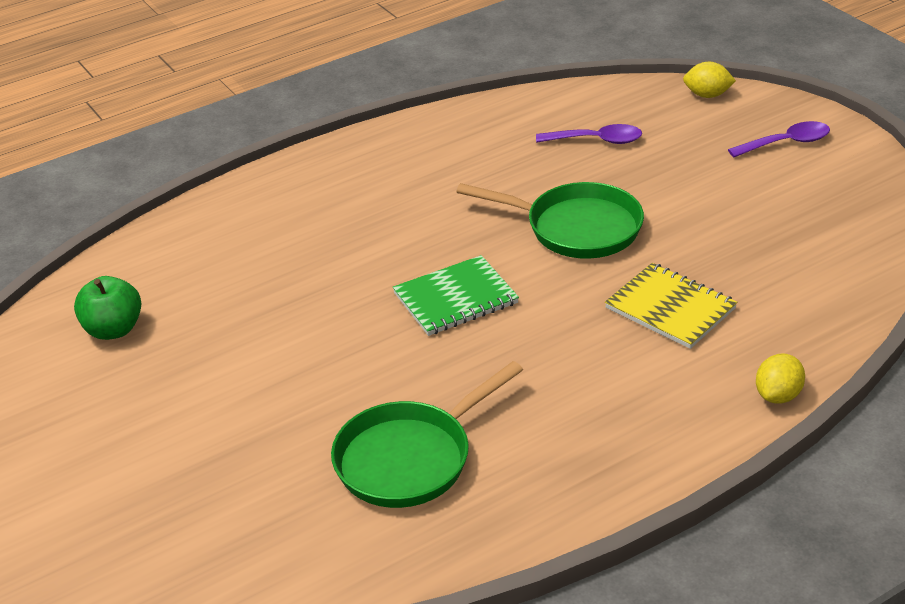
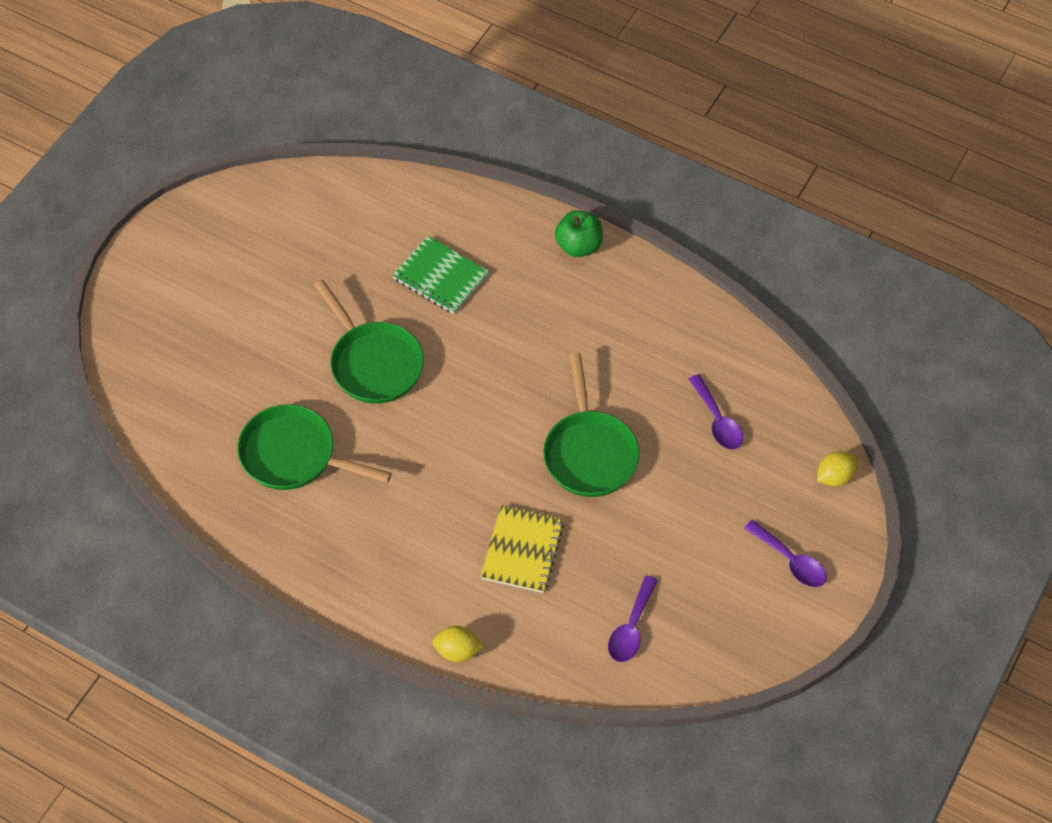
camera: 60 degrees right, 20 degrees up
green apple [74,276,141,340] -> green apple moved to [555,210,603,257]
green notebook [393,255,519,336] -> green notebook moved to [392,236,489,314]
yellow lemon [683,62,736,98] -> yellow lemon turned 75 degrees clockwise [817,451,857,487]
none -> green pan [314,280,424,404]
none -> purple spoon [608,576,658,662]

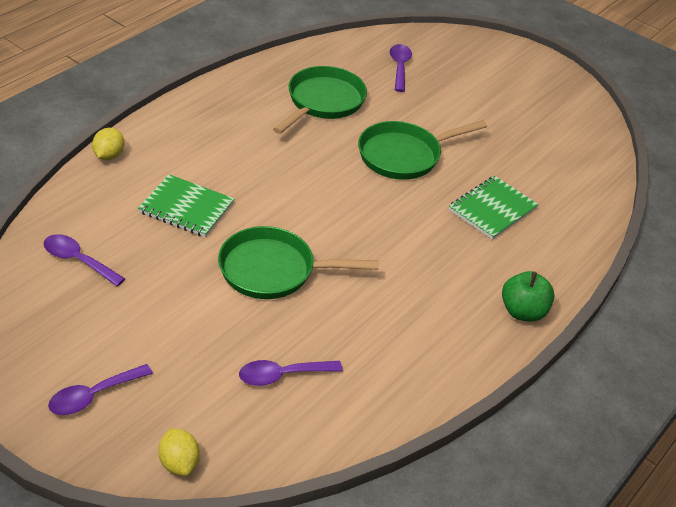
camera: 95 degrees right, 15 degrees down
yellow notebook [480,505,564,593] -> green notebook [138,174,234,237]
none -> purple spoon [390,44,412,92]

